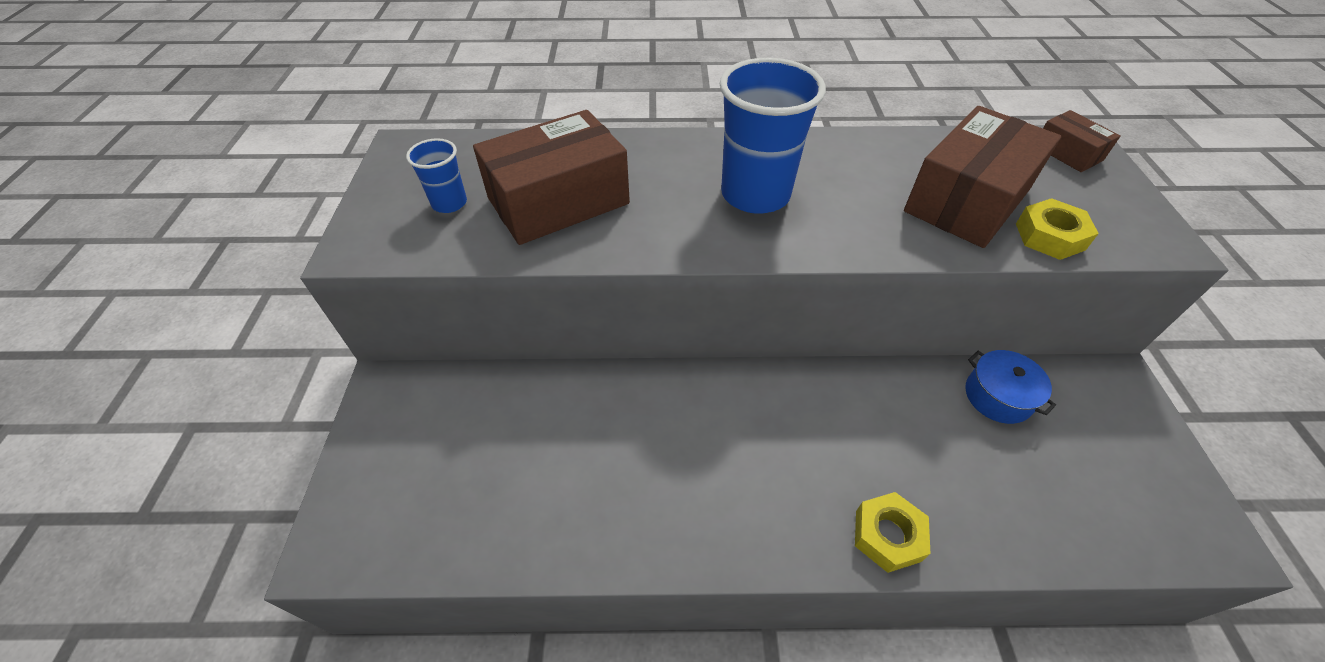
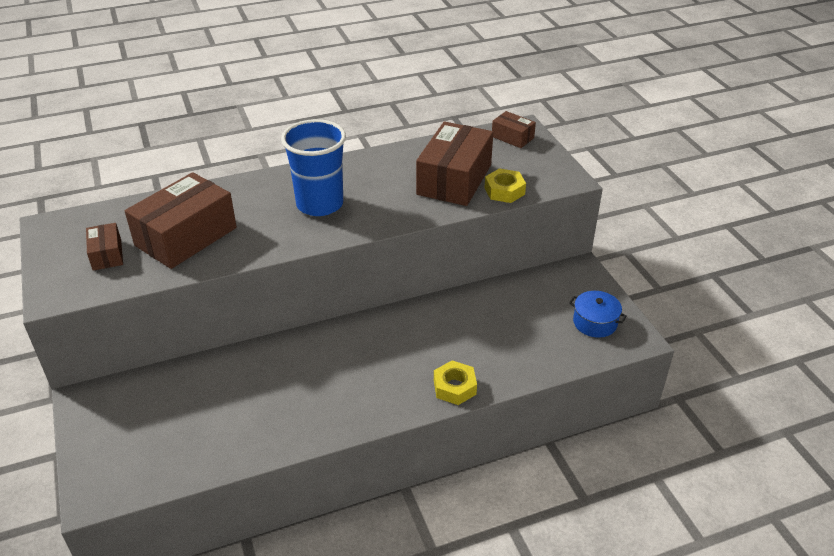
camera: 20 degrees left, 10 degrees down
blue cup [406,138,467,213] -> brown box [86,223,123,271]
blue pot [966,350,1056,424] -> blue pot moved to [569,291,627,338]

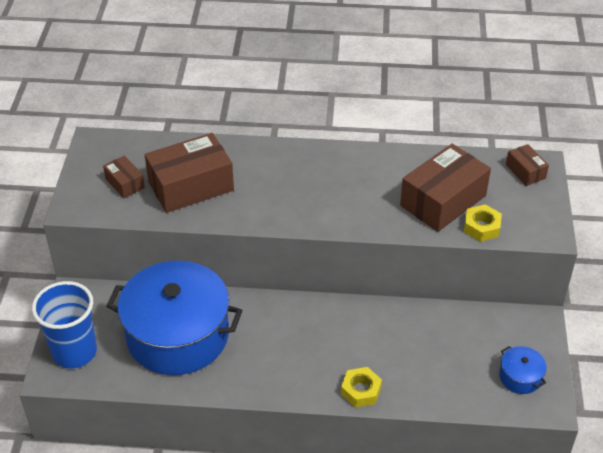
camera: 25 degrees right, 5 degrees up
brown box [86,223,123,271] -> brown box turned 45 degrees counterclockwise [103,156,145,198]
blue cup [281,119,346,216] -> blue cup moved to [32,281,97,368]
none -> blue pot [106,261,242,375]

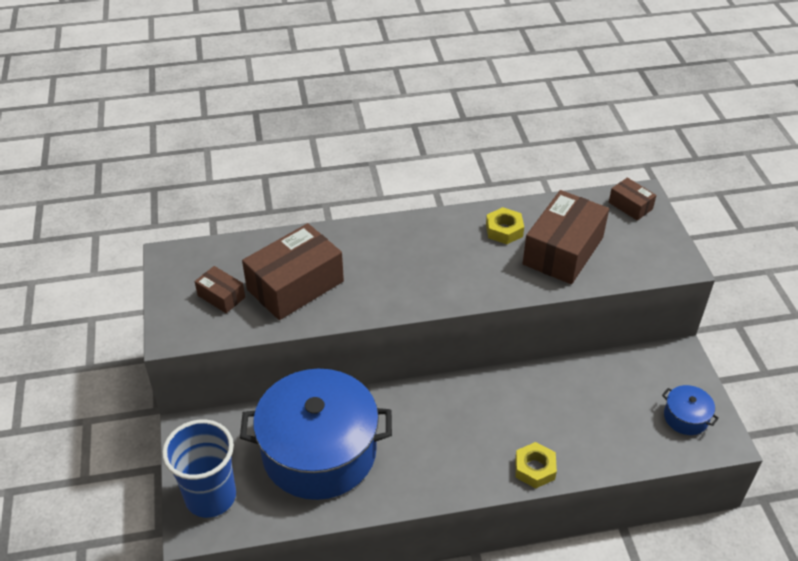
camera: 15 degrees left, 0 degrees up
yellow nut [464,204,502,242] -> yellow nut moved to [486,207,524,244]

